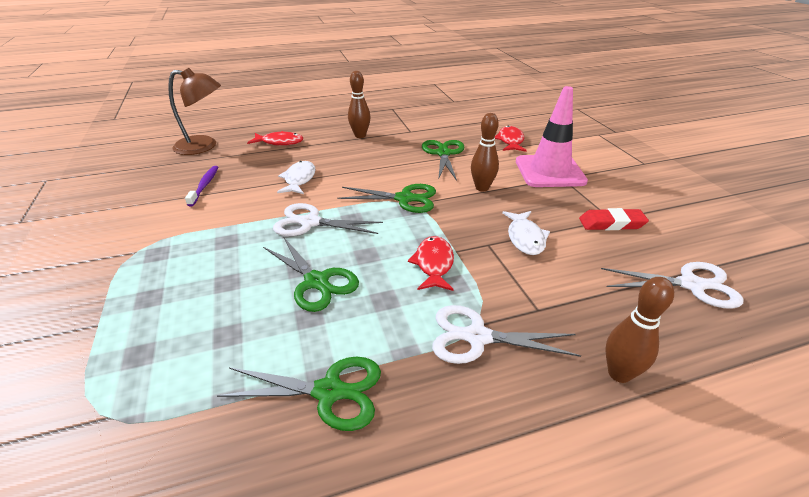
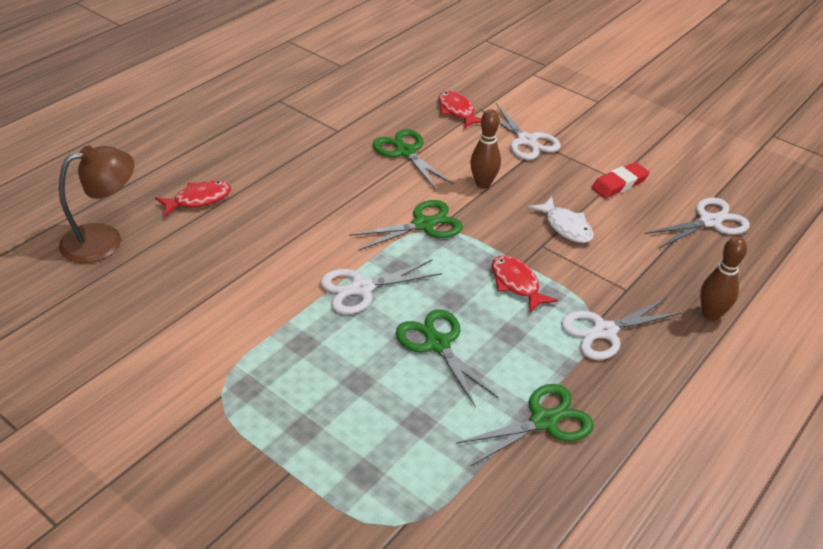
camera: 35 degrees left, 5 degrees up
purple toothbrush [185,166,218,206] -> none
green scissors [263,237,359,312] -> green scissors turned 135 degrees counterclockwise [396,309,499,408]
white fish [277,161,316,194] -> none
brown bowling pin [348,71,370,138] -> none
pink traffic cone [516,86,588,187] -> white scissors [480,103,560,160]

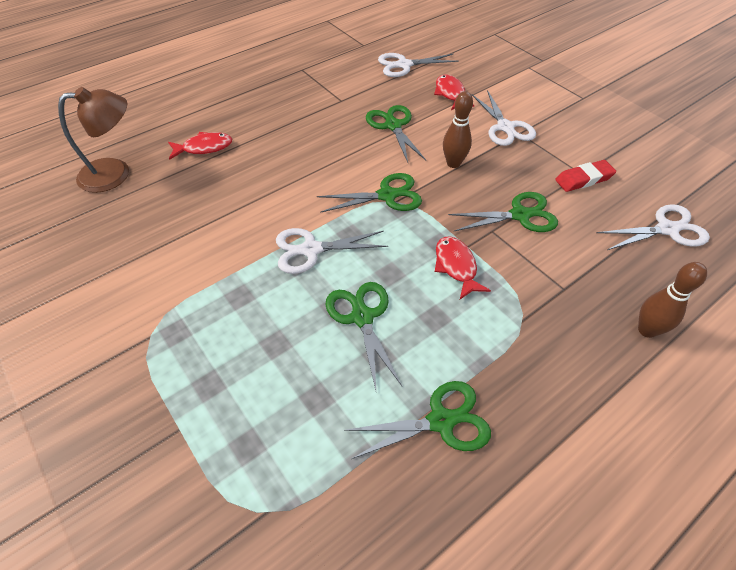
camera: 15 degrees right, 10 degrees up
white fish [529,197,594,243] -> green scissors [448,192,558,232]
white scissors [561,298,682,360] -> white scissors moved to [378,53,459,77]

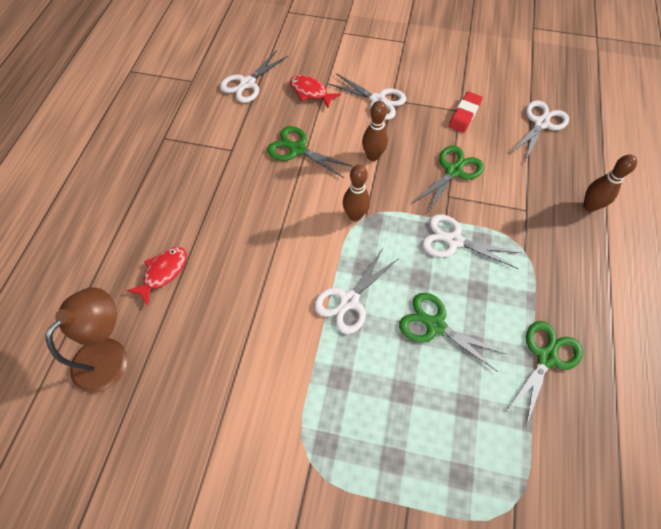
camera: 40 degrees left, 10 degrees up
green scissors [317,173,422,213] -> brown bowling pin [343,165,370,221]
red fish [435,237,491,299] -> white scissors [422,214,521,269]

